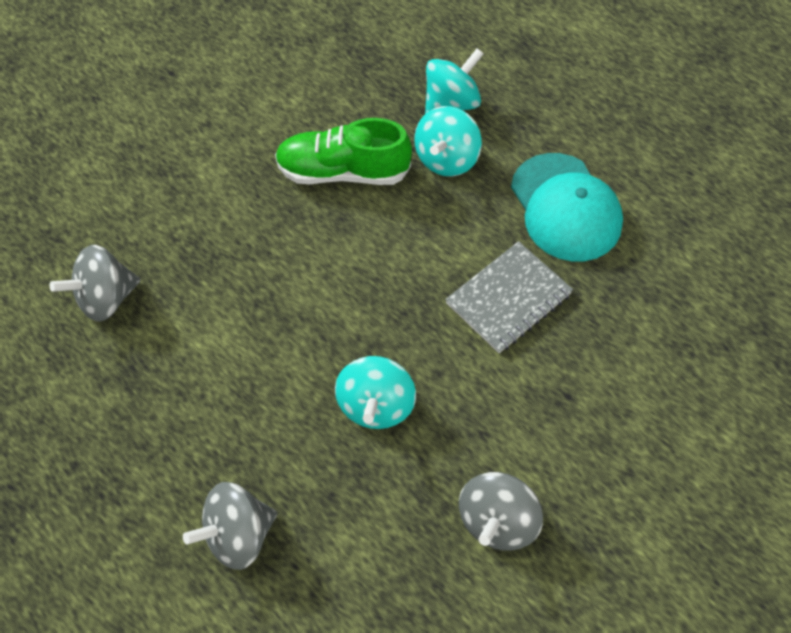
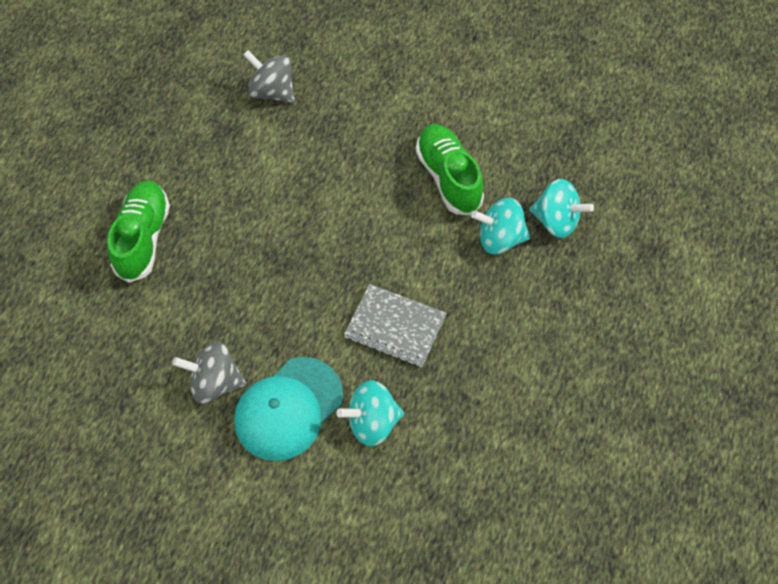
camera: 65 degrees right, 0 degrees up
grey spinning top [183,482,277,570] -> green shoe [107,180,170,283]
turquoise spinning top [335,356,416,429] -> turquoise spinning top moved to [337,380,404,446]
turquoise cap [511,153,623,261] -> turquoise cap moved to [234,357,343,461]

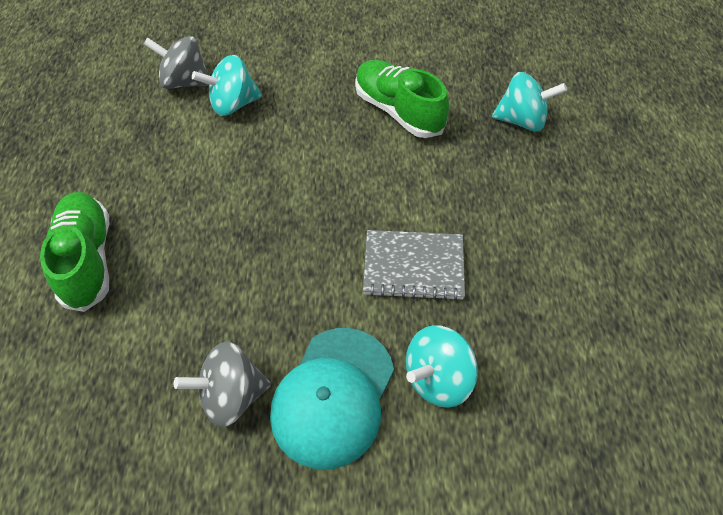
camera: 20 degrees left, 5 degrees down
turquoise spinning top [471,198,531,254] -> turquoise spinning top moved to [192,55,262,116]

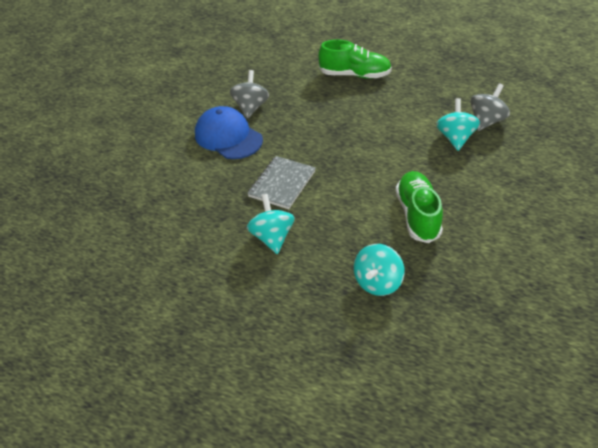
camera: 115 degrees right, 10 degrees down
turquoise cap [270,328,394,469] -> blue cap [195,106,263,159]
green shoe [355,60,449,138] -> green shoe turned 75 degrees counterclockwise [396,171,443,243]
turquoise spinning top [406,325,478,408] -> turquoise spinning top moved to [247,194,295,254]

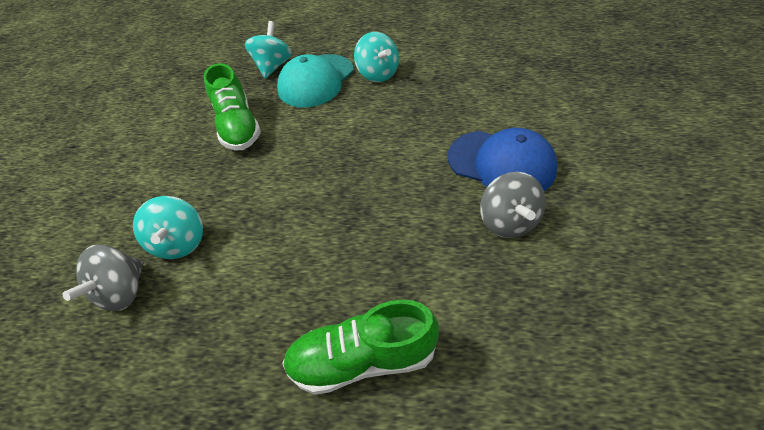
camera: 165 degrees right, 5 degrees up
grey notebook [247,156,316,209] -> none
none -> turquoise cap [277,54,354,108]

